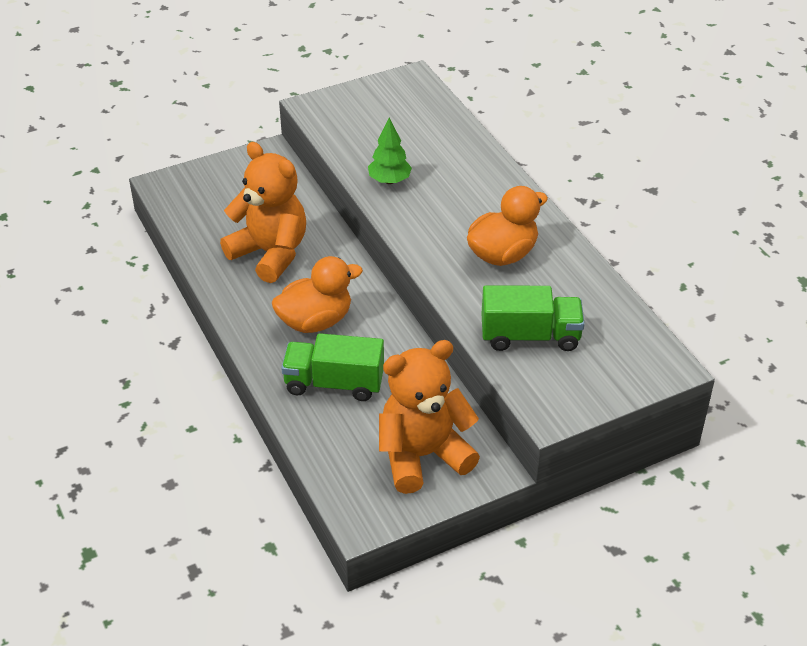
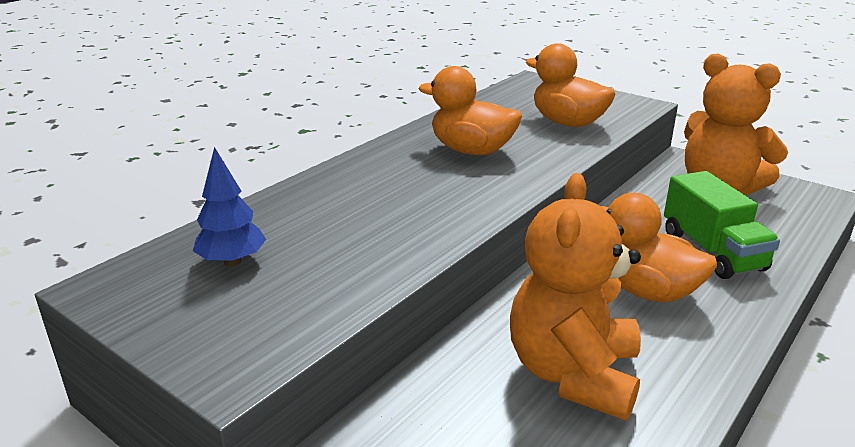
camera: 115 degrees left, 15 degrees down
green tree [368,117,412,184] -> none
green truck [482,285,585,351] -> orange duck [526,43,615,127]
none -> blue tree [193,147,266,266]

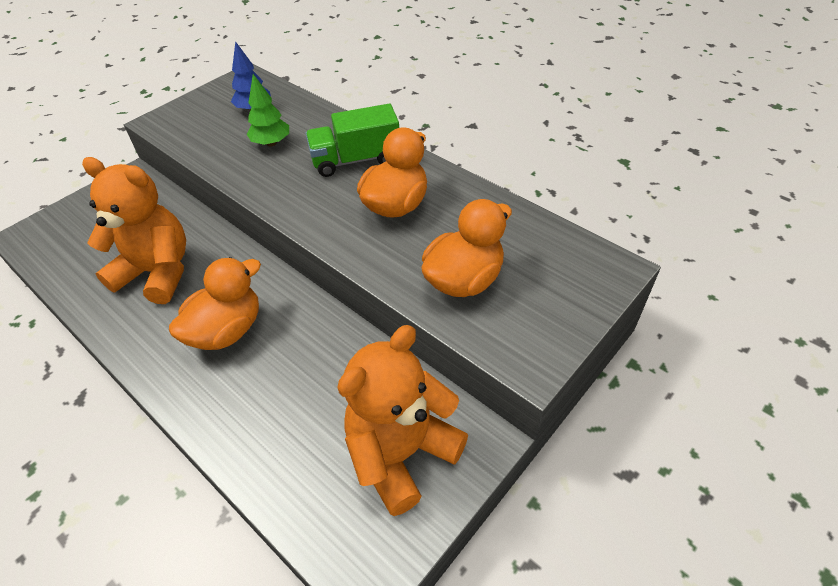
camera: 95 degrees right, 20 degrees up
green truck [664,171,780,279] -> green truck moved to [306,104,399,177]
none -> green tree [247,74,289,147]

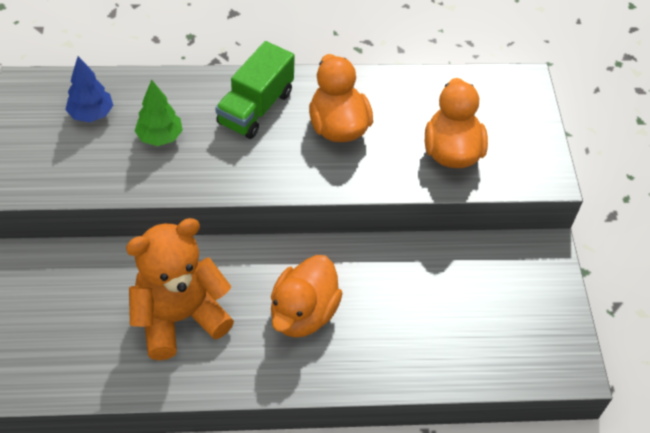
camera: 50 degrees left, 5 degrees up
orange duck [169,257,261,350] -> orange duck turned 150 degrees counterclockwise [271,255,343,338]
orange teddy bear [337,325,468,516] -> none

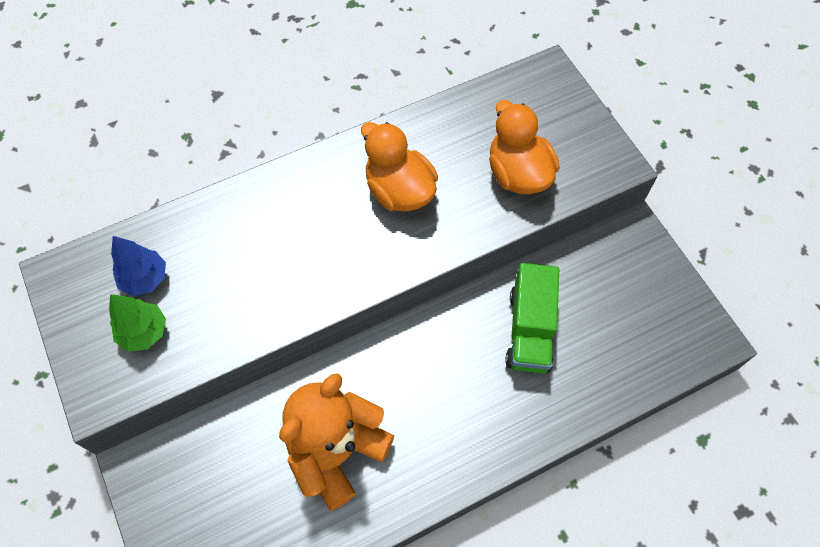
camera: 20 degrees left, 10 degrees up
green tree [135,80,183,146] -> green tree moved to [109,294,166,352]
green truck [215,41,295,139] -> green truck moved to [505,263,559,373]
orange duck [271,255,343,338] -> none

